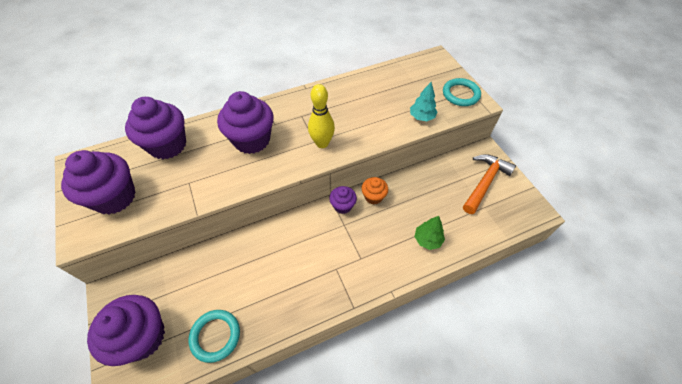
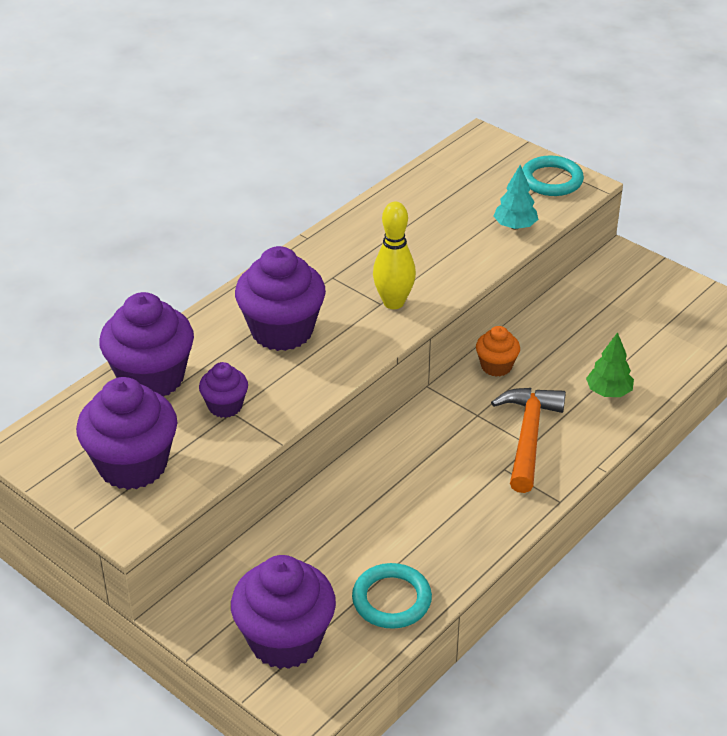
camera: 25 degrees left, 15 degrees down
purple cupcake [329,186,357,214] -> purple cupcake moved to [199,362,248,418]
orange hammer [463,154,516,214] -> orange hammer moved to [491,388,566,493]

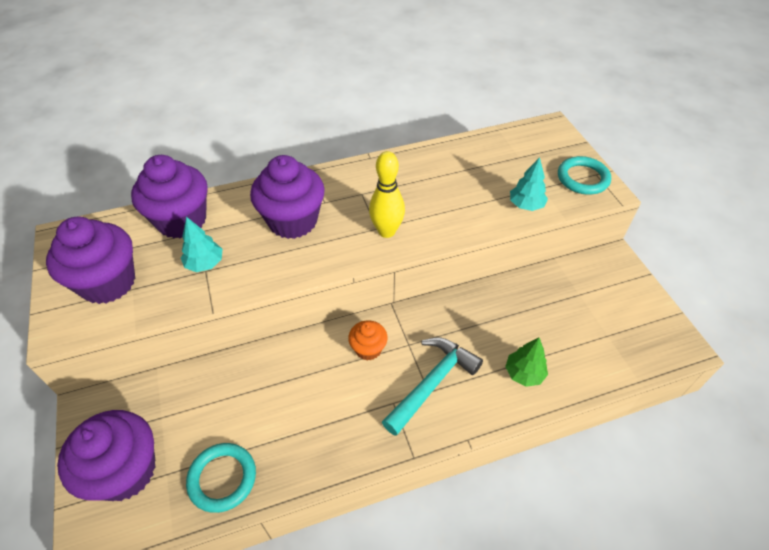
camera: 30 degrees right, 10 degrees up
purple cupcake [199,362,248,418] -> turquoise tree [181,217,222,272]
orange cupcake [476,326,520,377] -> orange cupcake moved to [348,320,388,361]
orange hammer [491,388,566,493] -> turquoise hammer [382,338,483,436]

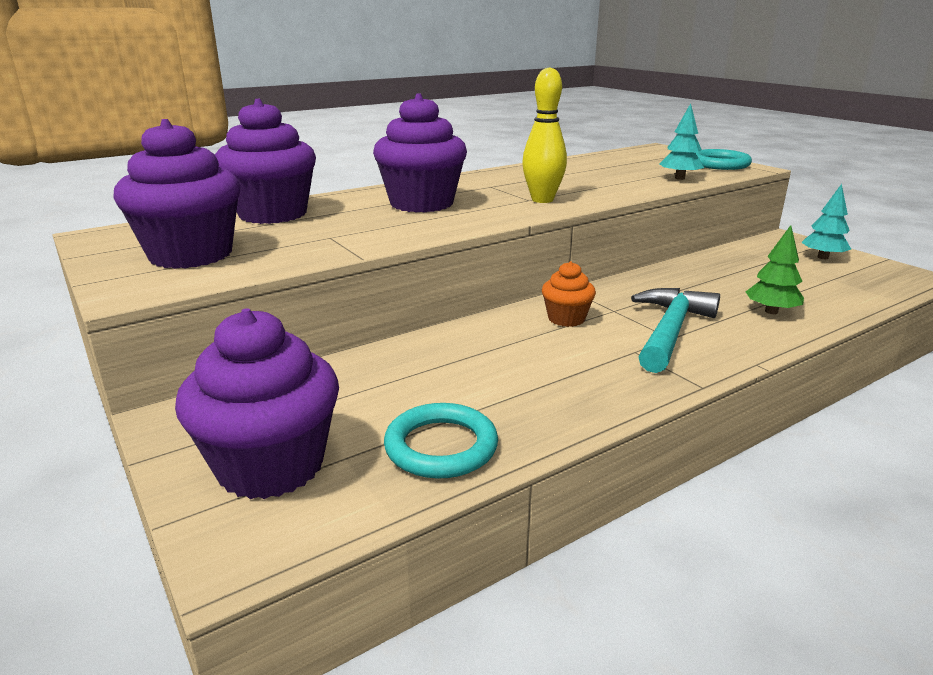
camera: 15 degrees left, 25 degrees down
turquoise tree [181,217,222,272] -> turquoise tree moved to [801,184,851,259]

